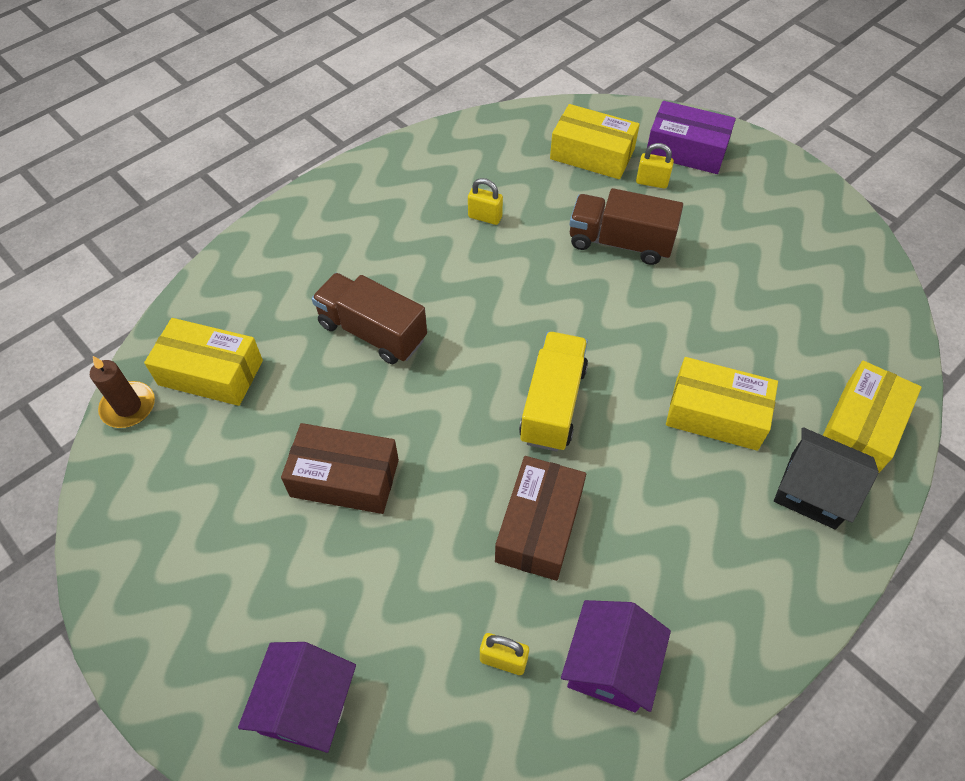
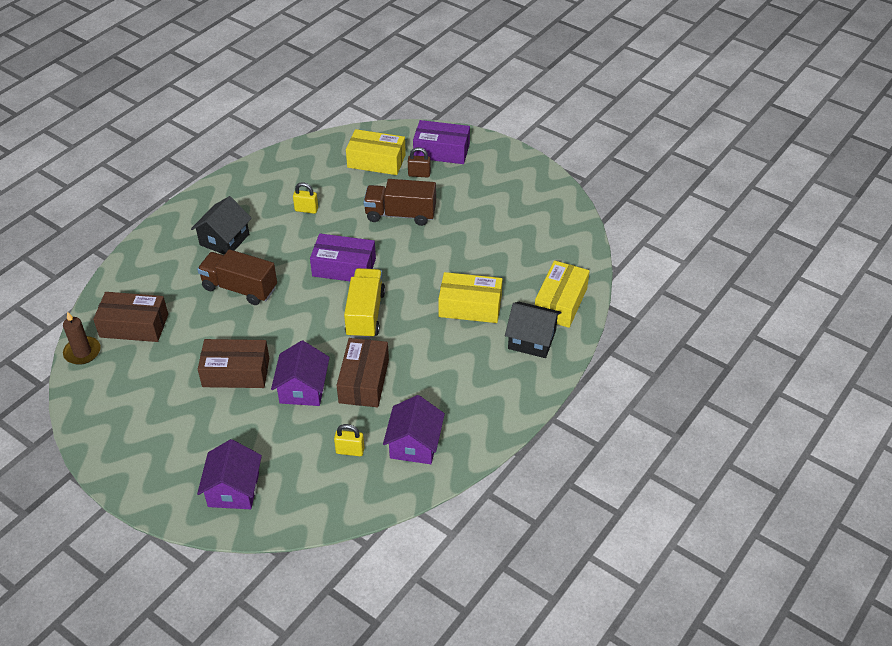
camera: 10 degrees left, 10 degrees down
yellow box [144,318,263,406] -> brown box [93,292,168,342]
yellow padlock [636,143,674,189] -> brown padlock [408,147,431,177]
none -> black house [191,196,252,255]
none -> purple house [271,341,330,406]
none -> purple box [310,234,376,281]

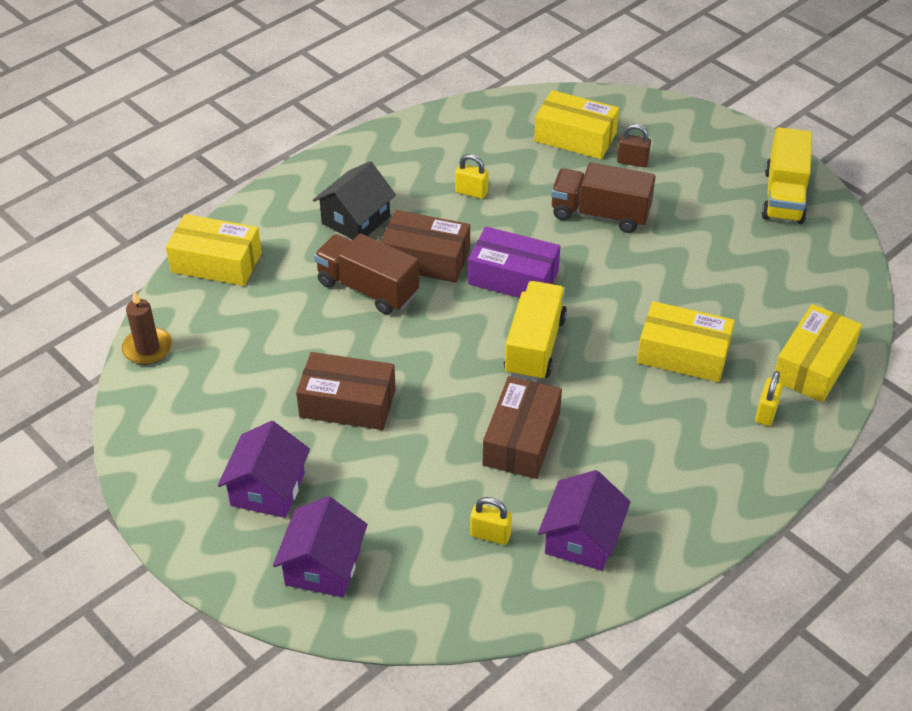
camera: 10 degrees right, 0 degrees up
brown box [93,292,168,342] -> brown box moved to [380,210,470,283]
purple house [271,341,330,406] -> purple house moved to [218,421,310,518]
purple box [413,120,470,164] -> none
black house [505,302,562,358] -> yellow padlock [755,371,783,426]
none -> yellow box [166,214,262,286]
none -> yellow truck [762,127,812,224]

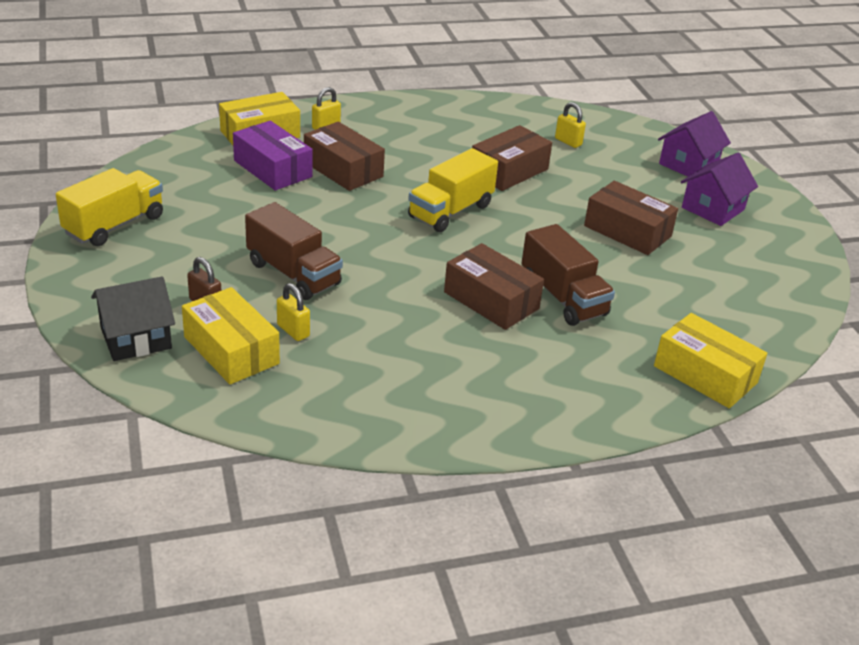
camera: 155 degrees left, 10 degrees down
brown candle [122,291,172,365] -> none
black house [313,161,396,240] -> black house moved to [91,276,175,361]
yellow padlock [455,154,489,199] -> yellow padlock moved to [277,283,310,341]
purple box [468,227,560,298] -> purple box moved to [233,121,313,190]
purple house [538,470,631,571] -> none
yellow box [637,301,735,382] -> brown box [304,122,385,191]

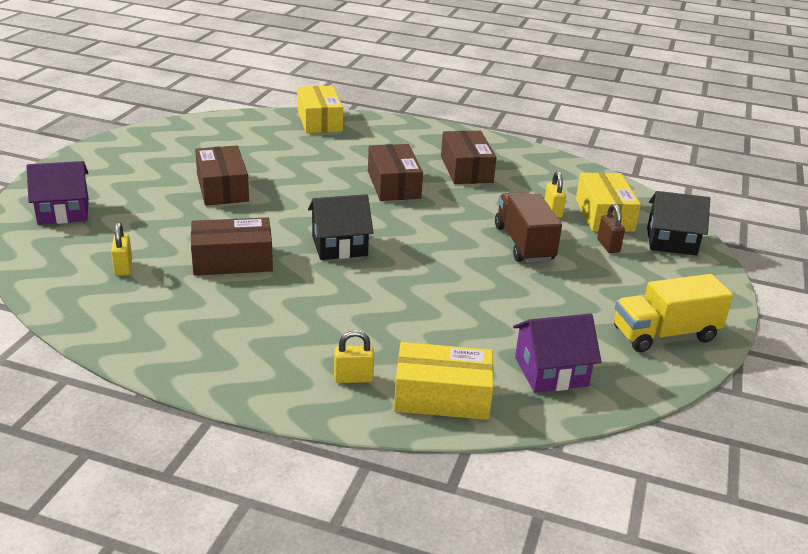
camera: 145 degrees left, 5 degrees down
purple box [233,121,313,190] -> none
brown box [304,122,385,191] -> brown box moved to [441,131,497,184]
yellow truck [408,148,498,232] -> black house [308,194,374,260]
brown truck [521,224,615,326] -> none
purple house [681,153,758,226] -> purple house moved to [513,313,602,393]

